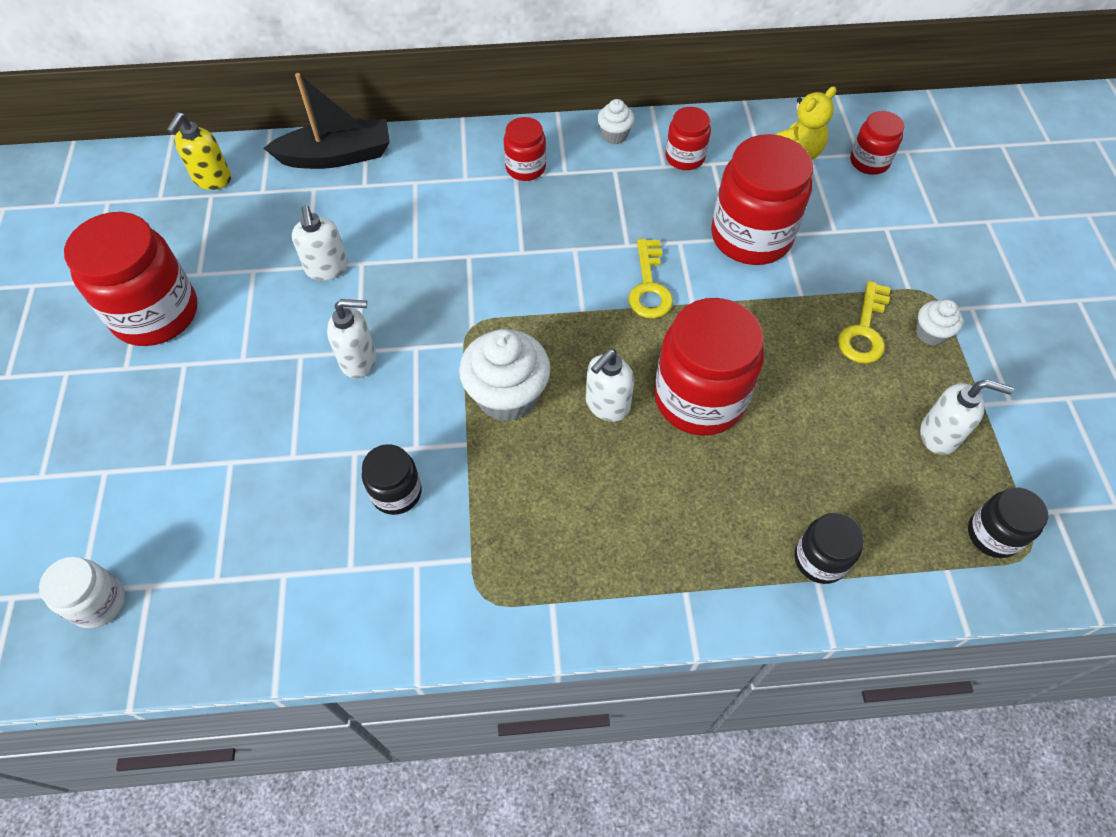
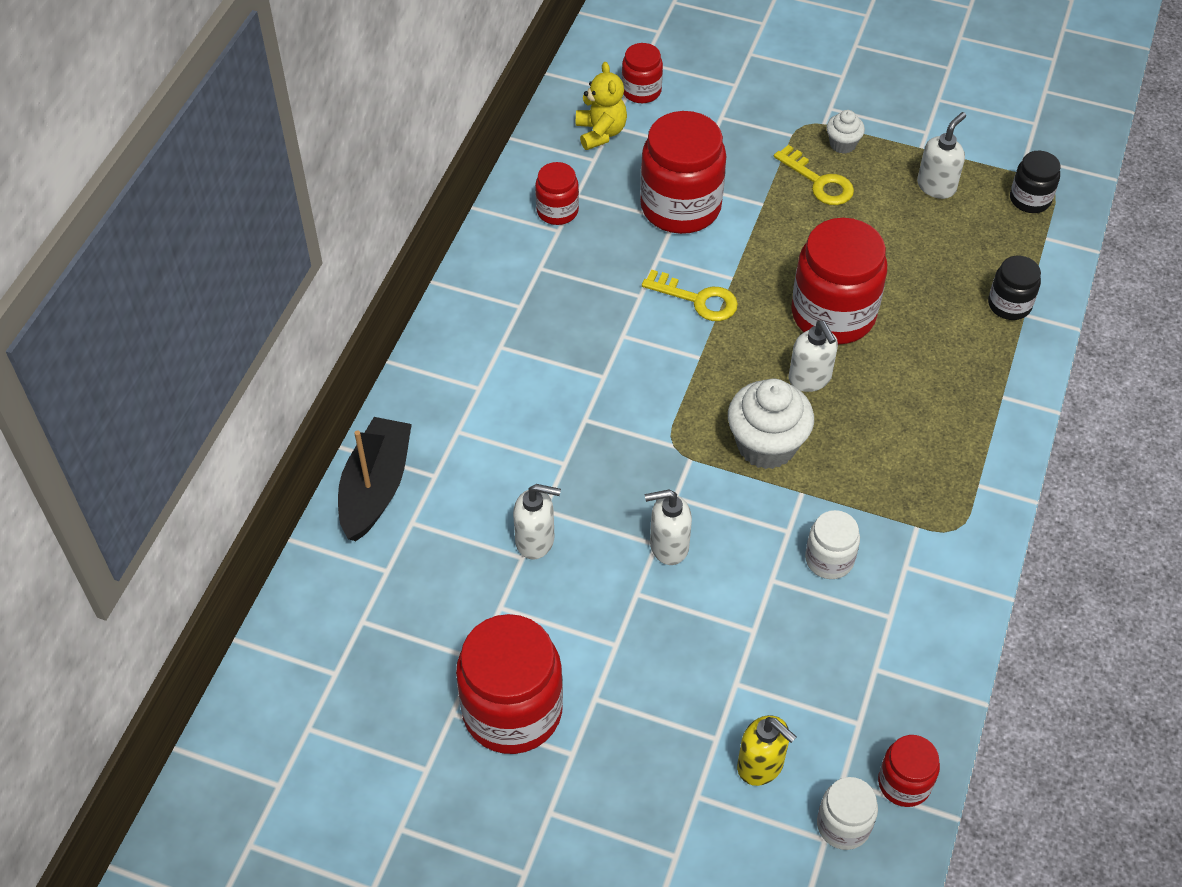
camera: 65 degrees left, 5 degrees down
yellow soap dispenser [167,112,231,190] -> yellow soap dispenser moved to [737,715,796,786]
white soap dispenser [327,299,376,379] -> white soap dispenser turned 120 degrees counterclockwise [645,490,692,565]
black jar [362,444,422,515] -> white jar [805,510,860,579]
red jar [504,117,546,181] -> red jar moved to [878,735,940,807]
white cupcake [597,99,635,144] -> none

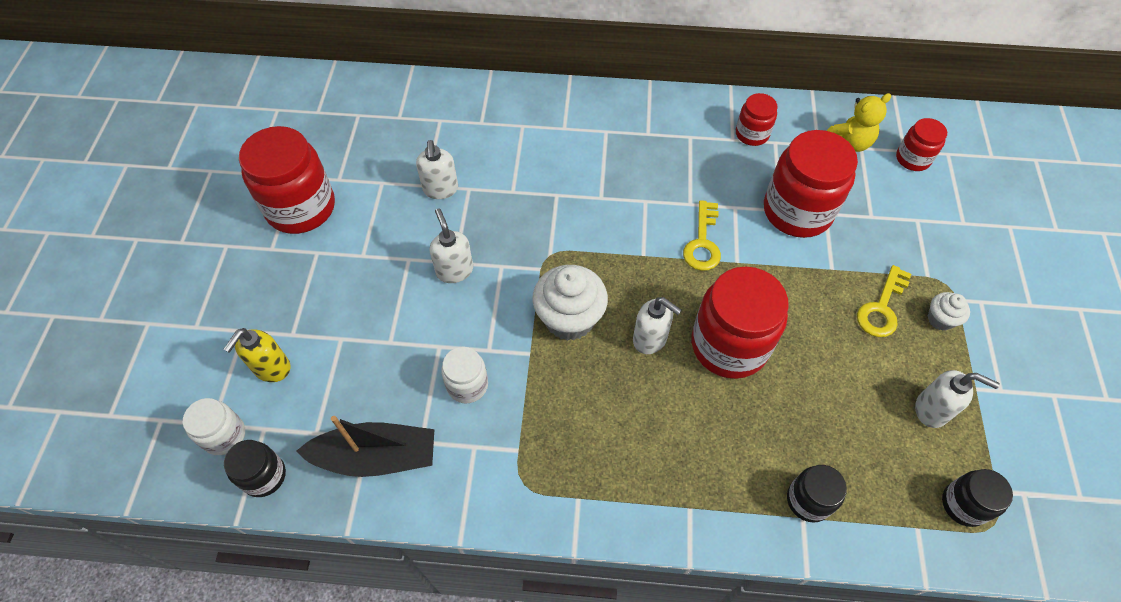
camera: 75 degrees right, 5 degrees up
black boat [338,417,412,541] -> black boat moved to [297,416,434,477]
white soap dispenser [788,320,838,392] -> white soap dispenser turned 105 degrees counterclockwise [633,297,682,354]
red jar [878,735,940,807] -> black jar [224,440,286,497]

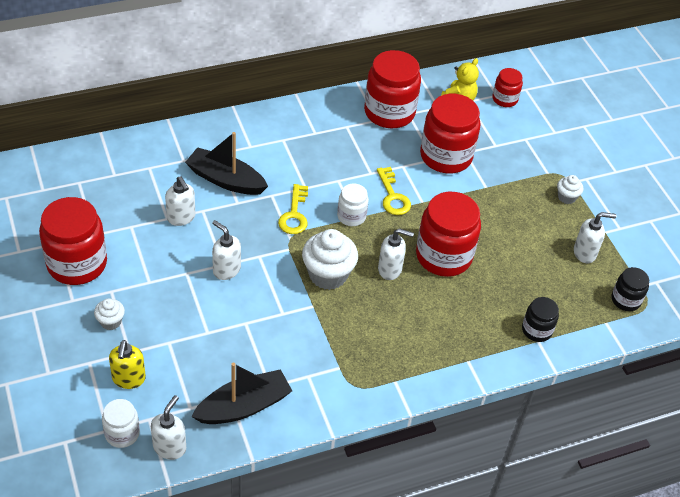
camera: 30 degrees left, 10 degrees down
black jar [224,440,286,497] -> white soap dispenser [151,395,186,460]
white jar [441,347,488,404] -> white jar moved to [337,183,369,226]
red jar [736,93,777,146] -> red jar [364,50,421,128], size x1.92
yellow key [857,265,911,337] -> yellow key moved to [278,184,308,234]
none -> white cupcake [94,298,125,330]
none -> black boat [185,132,268,195]

